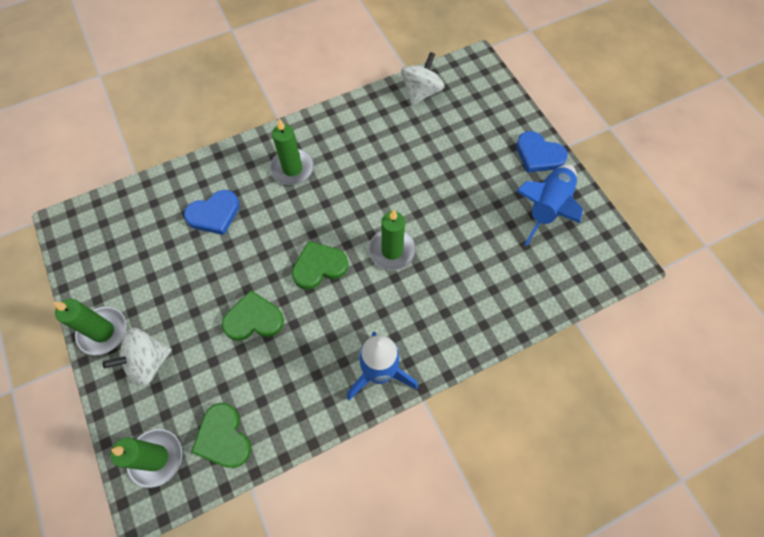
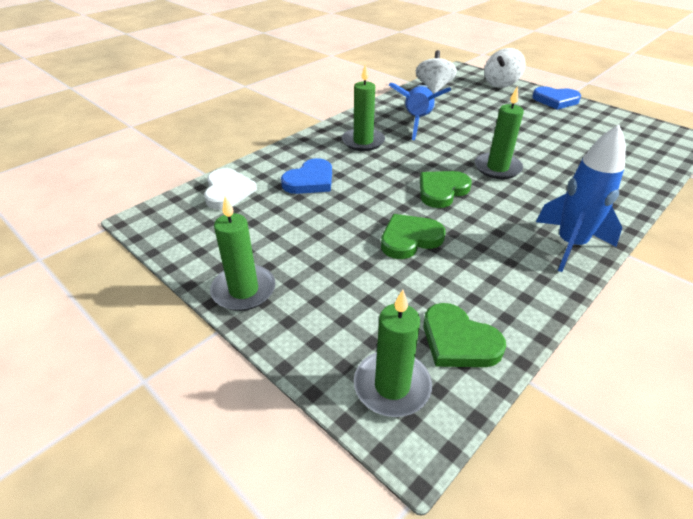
camera: 20 degrees left, 25 degrees down
white spinning top [102,328,172,387] -> white spinning top moved to [484,48,526,88]
blue rocket [516,164,583,246] -> blue rocket moved to [389,83,451,140]
none -> white heart [204,168,257,210]

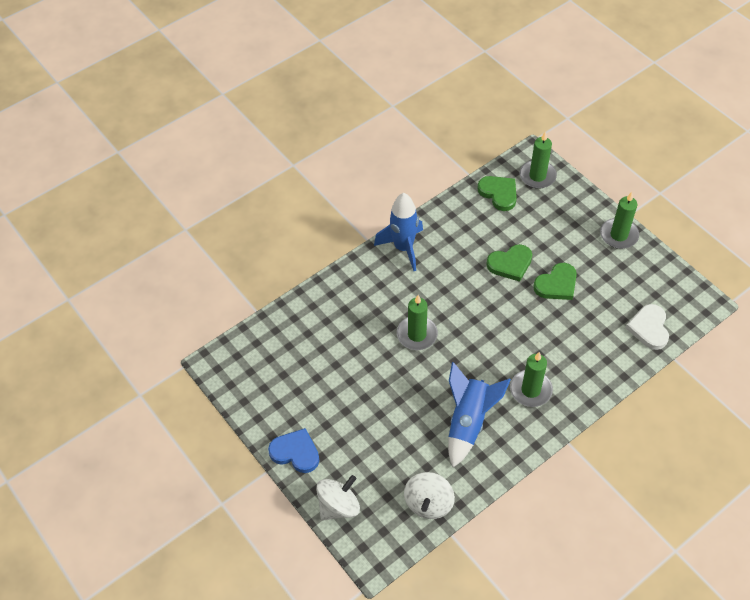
camera: 170 degrees left, 15 degrees up
blue heart [281,158,332,194] -> none
green heart [420,171,472,208] -> green heart moved to [533,263,577,300]

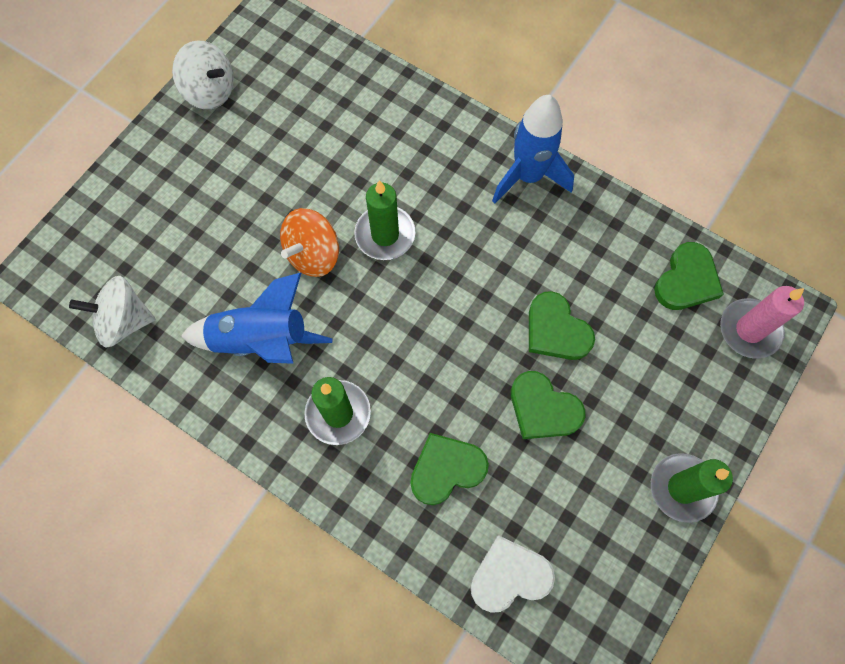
camera: 70 degrees right, 15 degrees up
blue heart [268,428,319,473] -> none
white spinning top [316,475,360,520] -> white spinning top moved to [172,40,234,109]
green candle [520,132,557,189] -> pink candle [720,286,804,359]
none -> orange spinning top [280,208,339,277]
none -> green heart [410,433,489,505]

